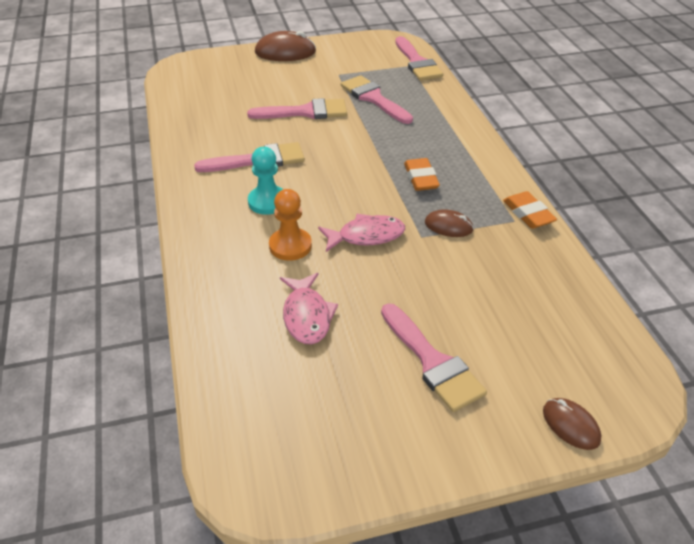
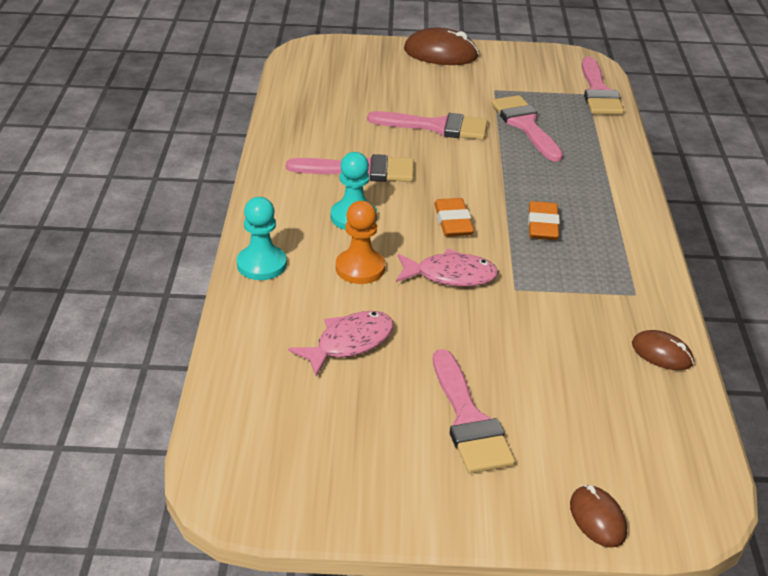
camera: 15 degrees right, 5 degrees down
pink fish [280,273,338,345] -> pink fish turned 135 degrees counterclockwise [288,311,393,377]
brown mouse [425,209,474,237] -> brown mouse moved to [632,330,694,370]
orange eraser [503,191,557,229] -> orange eraser moved to [434,198,474,237]
none -> turquoise pawn [237,197,287,280]

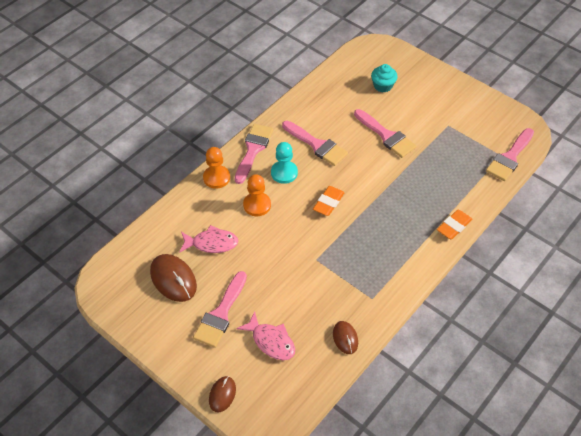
camera: 40 degrees right, 15 degrees up
turquoise pawn [237,197,287,280] -> orange pawn [203,147,230,189]
pink fish [396,249,498,286] -> pink fish moved to [237,311,295,360]
brown mouse [404,28,479,65] -> brown mouse moved to [150,254,197,302]
pink brush [491,95,563,162] -> pink brush moved to [235,124,273,184]
orange eraser [528,201,560,240] -> orange eraser moved to [437,210,472,239]
none -> turquoise cupcake [371,64,398,92]

